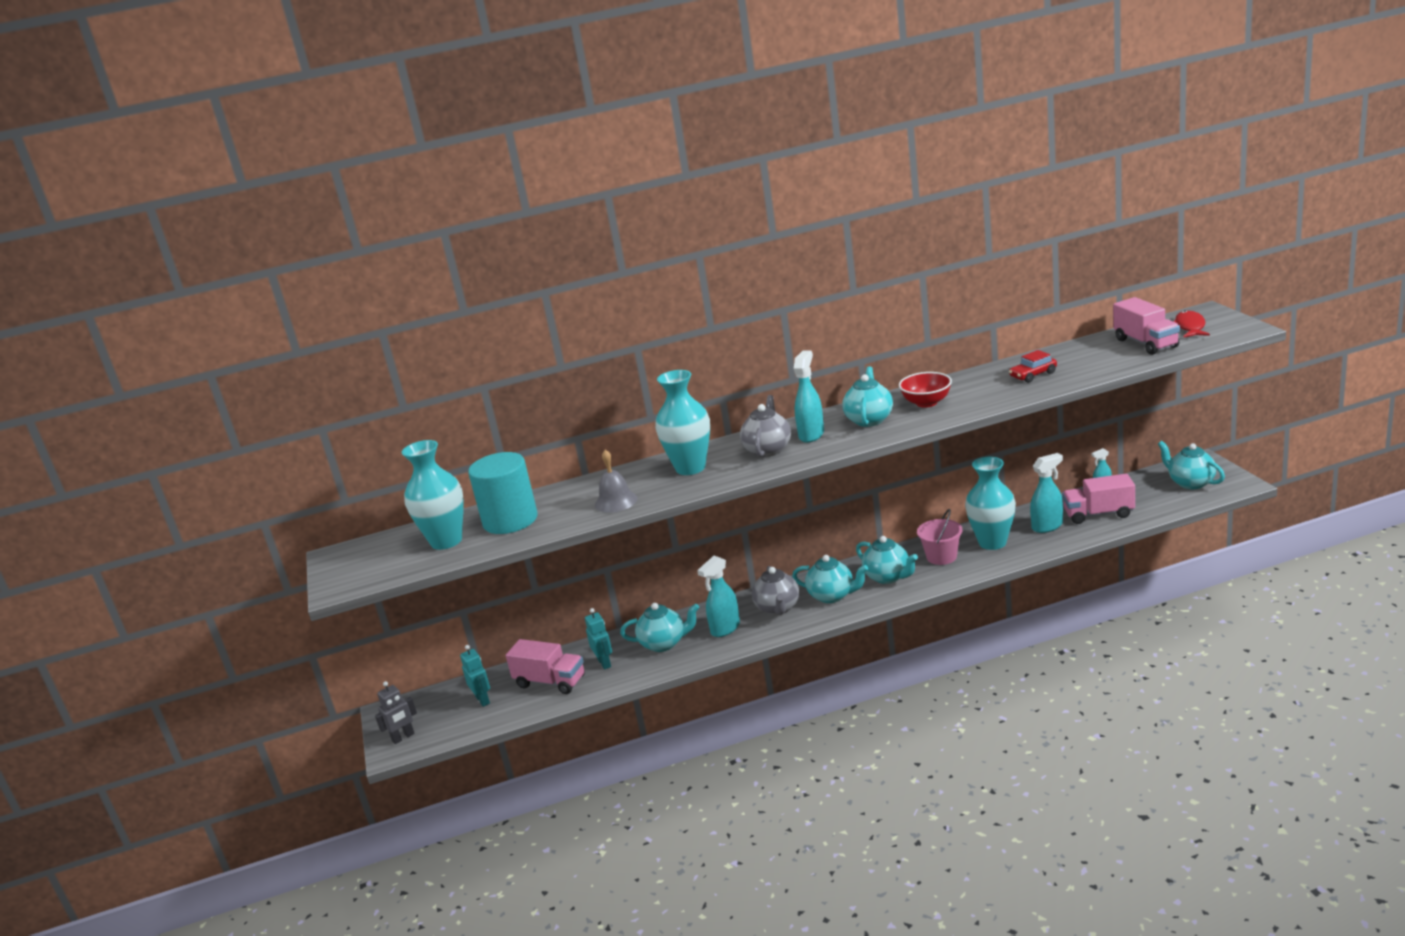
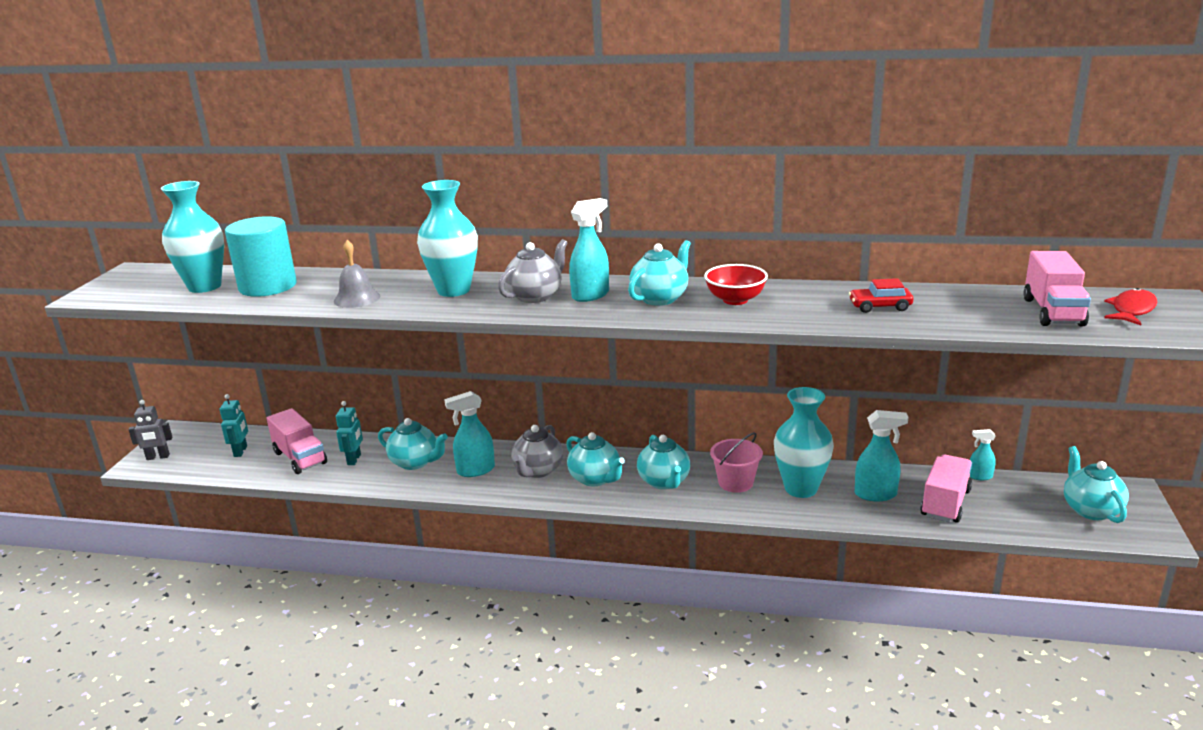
camera: 25 degrees right, 0 degrees up
pink truck [1062,474,1135,524] -> pink truck turned 90 degrees clockwise [920,455,972,523]

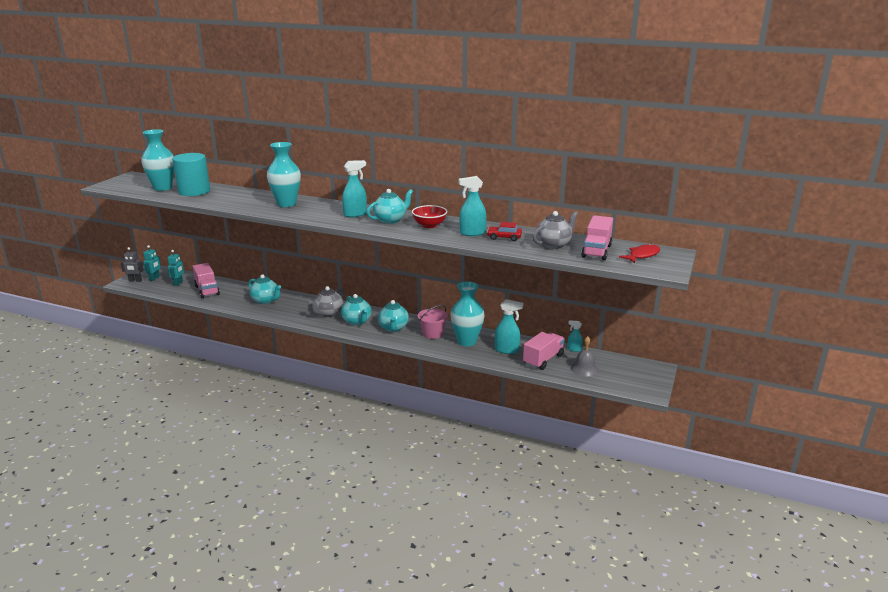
camera: 10 degrees right, 0 degrees up
grey bell [334,240,380,308] -> grey bell moved to [570,336,599,376]
turquoise robot [336,401,363,465] -> turquoise robot moved to [143,245,161,281]
turquoise spray bottle [444,391,495,477] -> turquoise spray bottle moved to [459,176,486,236]
grey teapot [498,239,567,303] -> grey teapot moved to [533,211,578,249]
turquoise teapot [1064,446,1129,523] -> none

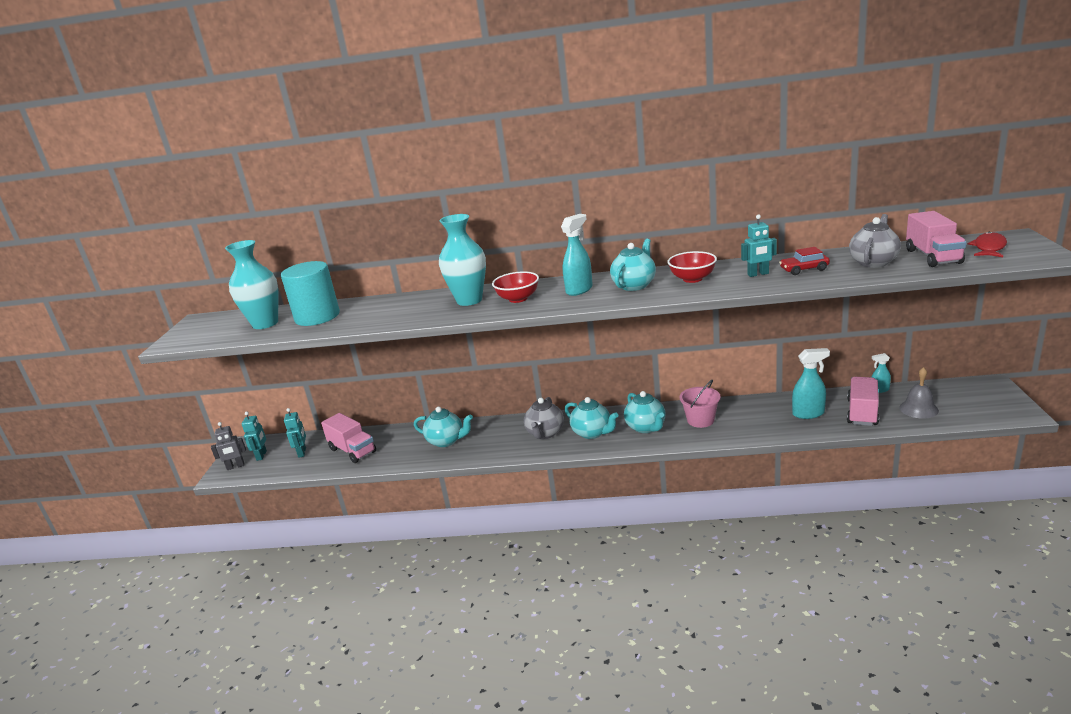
camera: 15 degrees left, 0 degrees up
turquoise vase [450,281,485,346] -> none
turquoise spray bottle [459,176,486,236] -> turquoise robot [741,214,777,277]
none -> red bowl [492,271,539,303]

